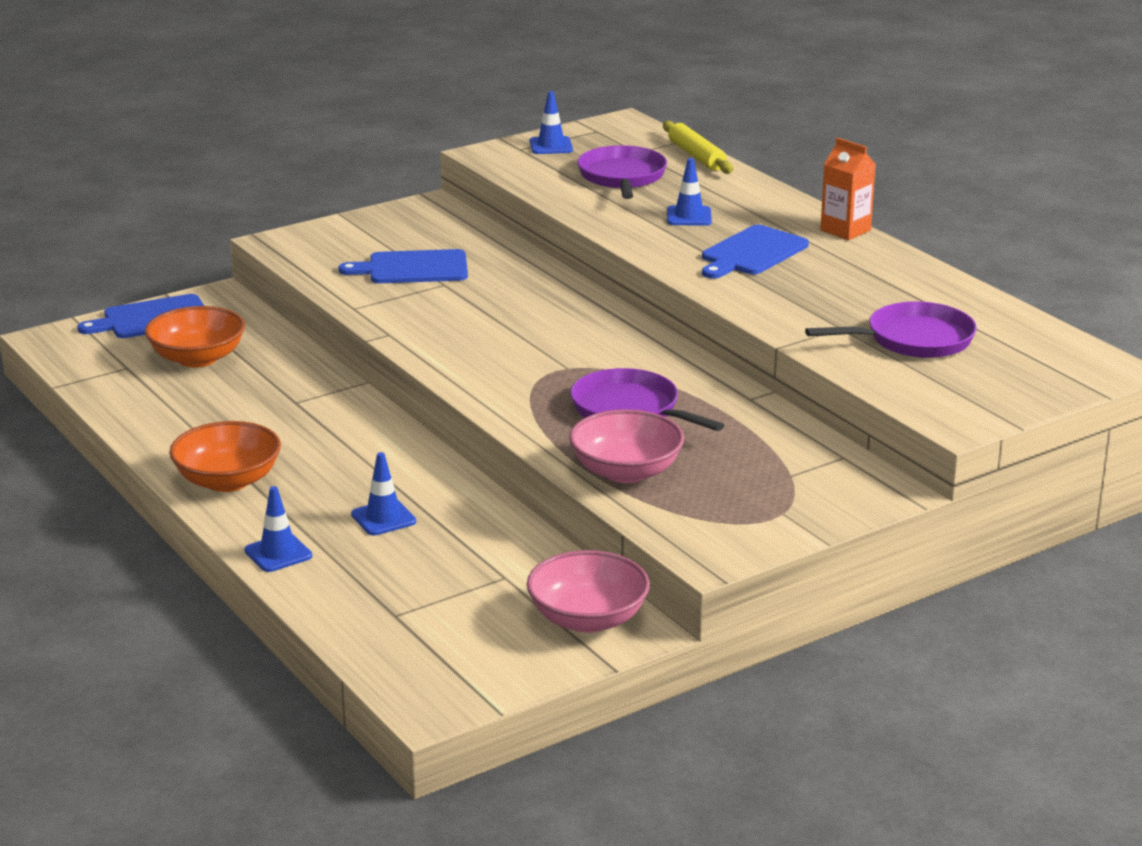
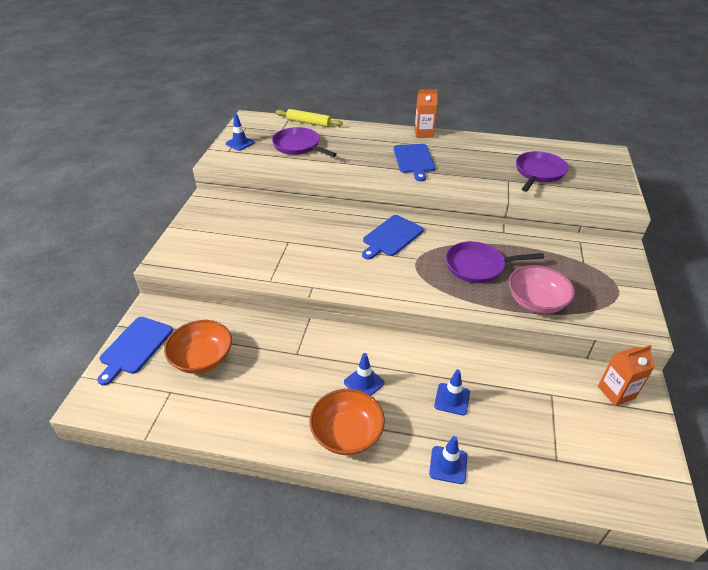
camera: 45 degrees left, 15 degrees up
blue cutting board [338,249,468,283] -> blue cutting board moved to [362,215,424,260]
pink bowl [527,550,650,633] -> orange carton [598,345,655,406]
blue traffic cone [667,158,712,226] -> blue traffic cone moved to [344,353,385,396]

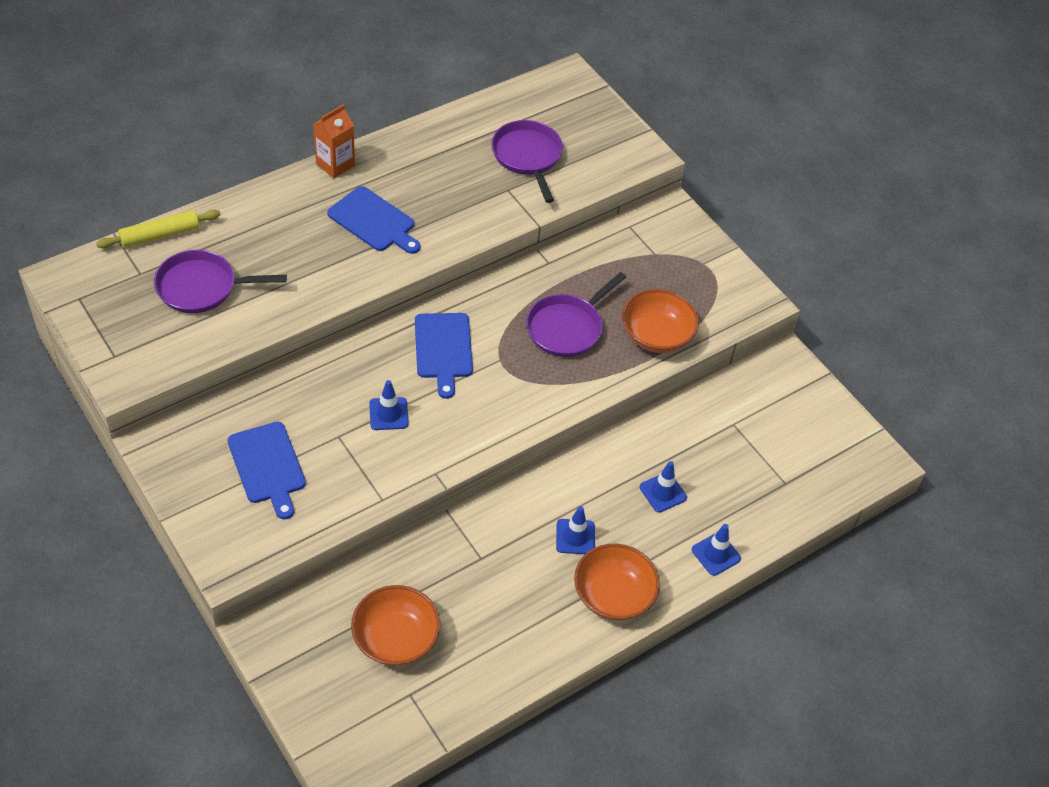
camera: 50 degrees left, 10 degrees up
blue cutting board [97,317,173,386] -> blue cutting board moved to [227,422,306,519]
blue traffic cone [226,114,255,151] -> blue traffic cone moved to [369,380,409,430]
pink bowl [509,265,575,314] -> orange bowl [622,289,699,353]
orange carton [598,345,655,406] -> none

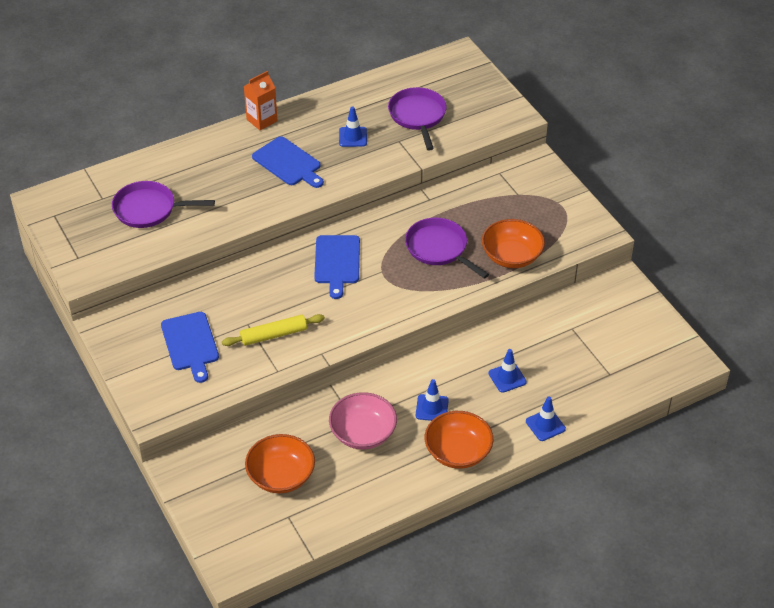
camera: 10 degrees right, 5 degrees down
yellow rolling pin [96,210,221,249] -> yellow rolling pin moved to [222,314,325,346]
blue traffic cone [369,380,409,430] -> blue traffic cone moved to [339,106,367,147]
purple pan [526,272,626,357] -> purple pan turned 90 degrees clockwise [405,218,489,279]
none -> pink bowl [329,392,397,449]

